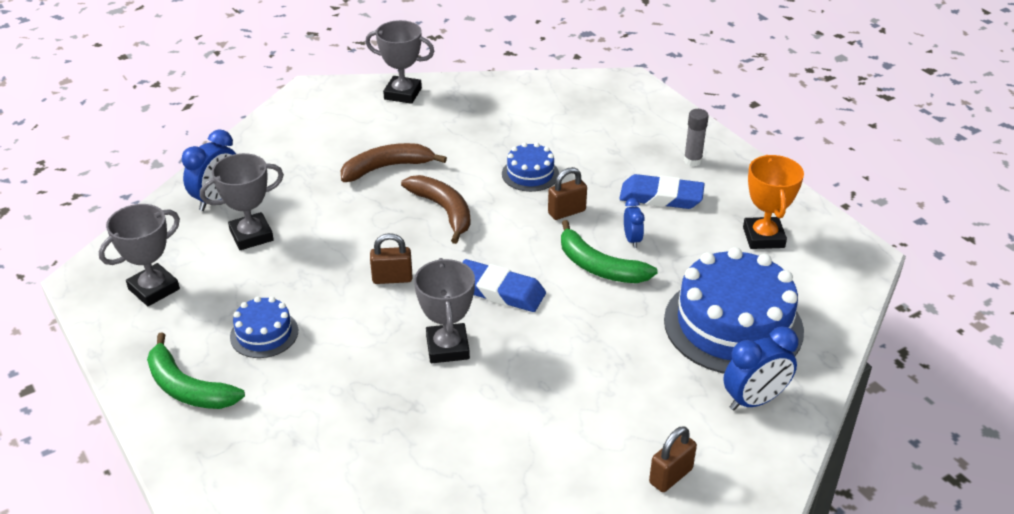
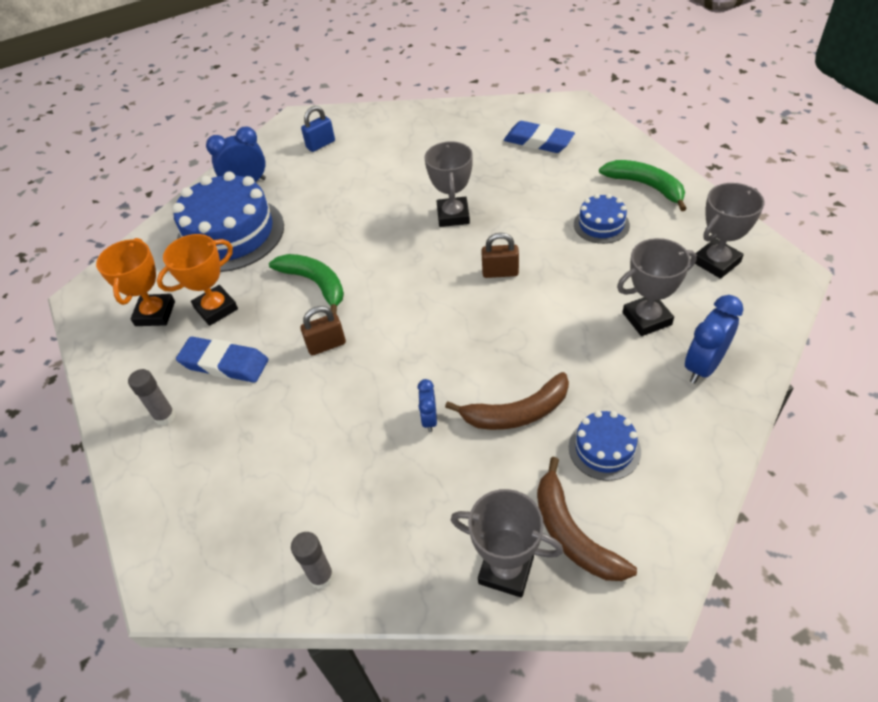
camera: 170 degrees left, 10 degrees up
brown banana [401,175,471,244] -> brown banana moved to [537,457,637,581]
blue eraser [462,259,546,312] -> blue eraser moved to [504,121,575,153]
blue cake [502,142,559,192] -> blue cake moved to [569,410,641,481]
blue clock [624,198,645,248] -> blue clock moved to [418,379,437,432]
brown padlock [649,426,697,492] -> blue padlock [301,106,335,152]
none -> orange trophy [157,234,238,326]
none -> grey glue stick [291,532,334,589]

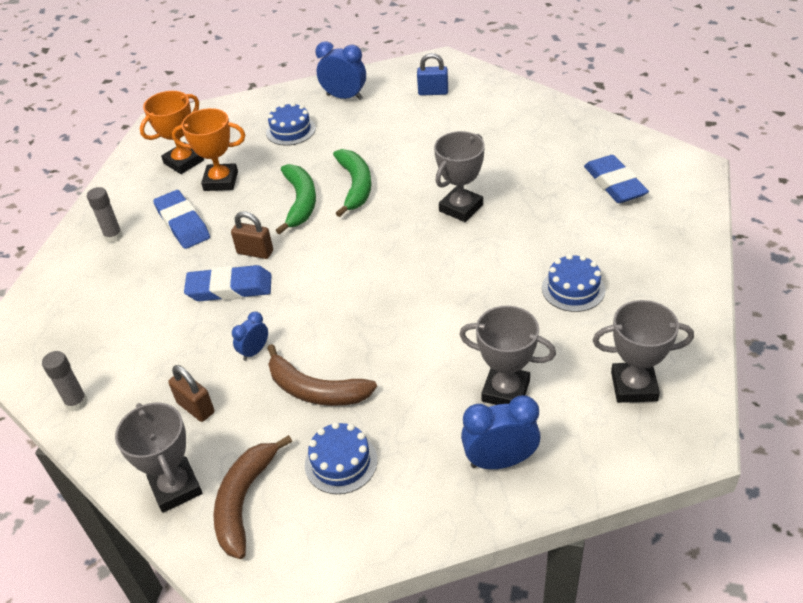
camera: 40 degrees right, 5 degrees down
blue cake [172,171,284,272] -> blue cake [266,102,316,146], size x0.49
brown padlock [481,233,519,278] -> brown padlock moved to [168,365,214,422]
green banana [599,160,687,211] -> green banana moved to [333,149,372,217]
none -> blue eraser [184,265,272,301]

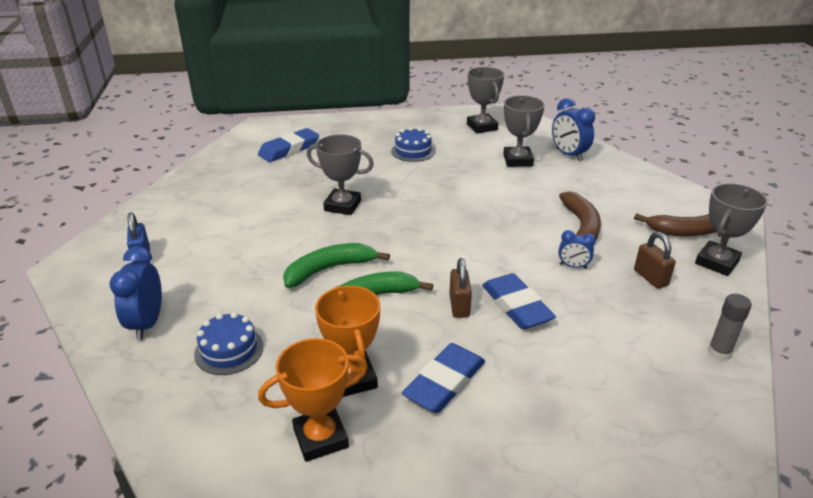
camera: 115 degrees left, 10 degrees down
grey glue stick [87,187,123,243] -> none
orange trophy [140,91,204,174] -> orange trophy turned 45 degrees counterclockwise [258,338,368,462]
brown padlock [168,365,214,422] -> brown padlock turned 45 degrees counterclockwise [634,232,676,289]
blue cake [305,422,377,494] -> none

